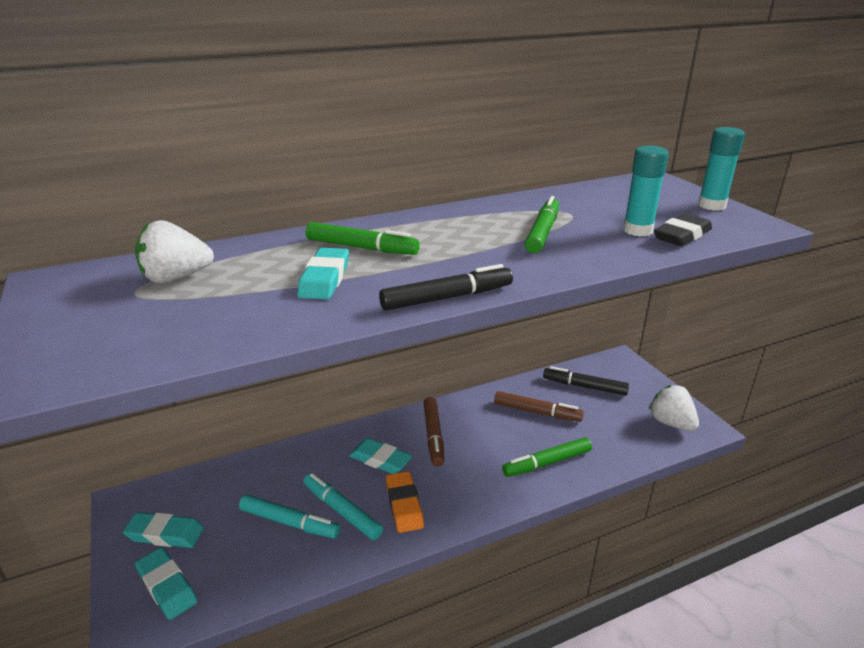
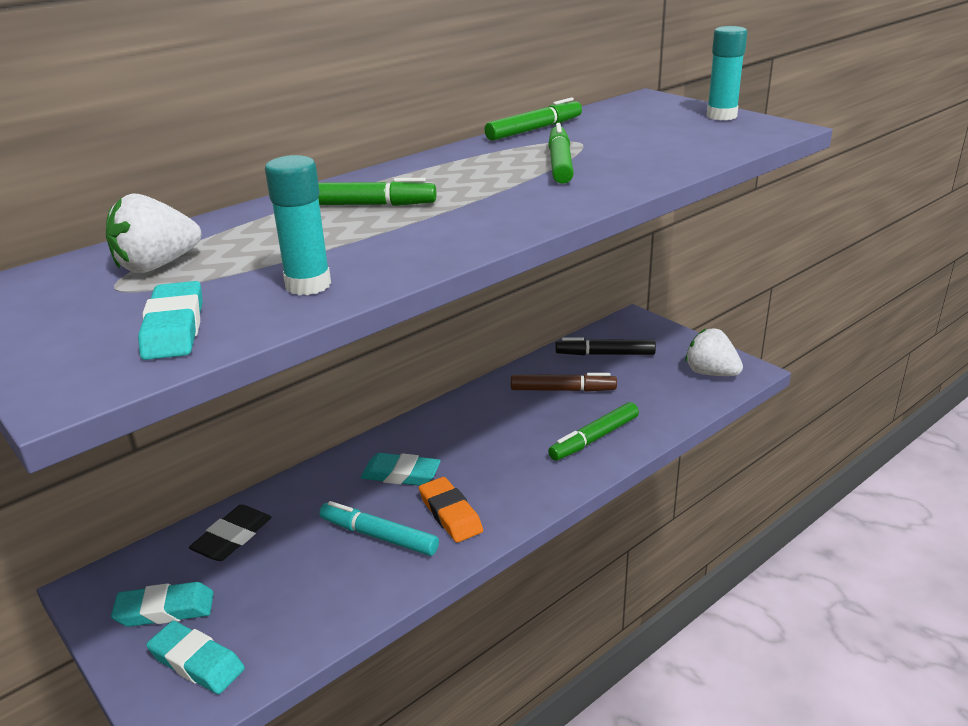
camera: 15 degrees left, 0 degrees up
turquoise marker [239,494,340,539] -> none
turquoise eraser [298,248,349,299] -> turquoise eraser moved to [138,281,203,360]
black marker [379,264,513,311] -> none
brown marker [424,397,444,467] -> none
turquoise glue stick [623,145,669,236] -> turquoise glue stick moved to [265,155,331,295]
black eraser [654,213,712,246] -> black eraser moved to [189,504,272,561]
none -> green marker [485,97,582,141]

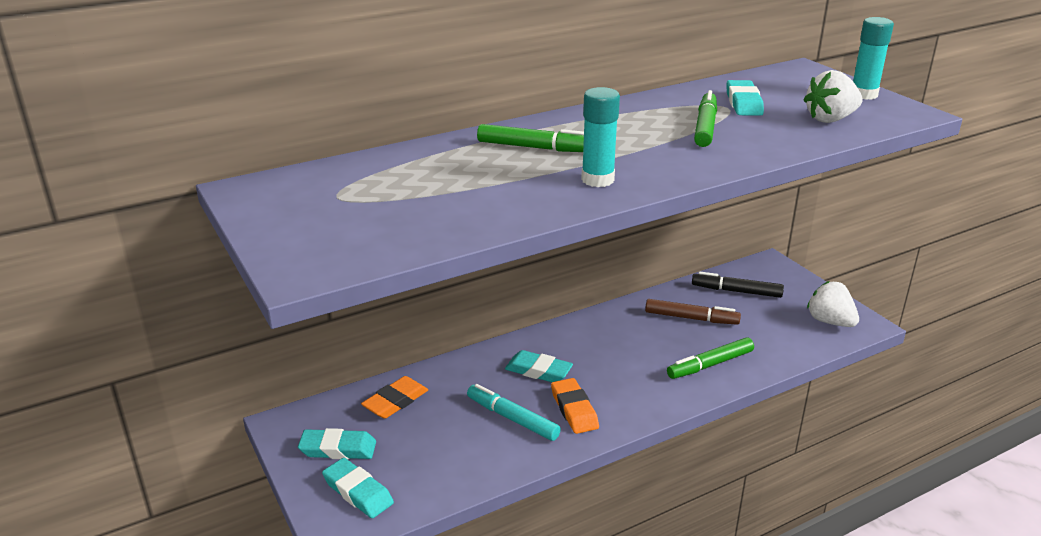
camera: 10 degrees right, 0 degrees up
white strawberry [106,194,201,273] -> white strawberry moved to [804,70,863,123]
turquoise eraser [138,281,203,360] -> turquoise eraser moved to [727,80,764,116]
black eraser [189,504,272,561] -> orange eraser [361,376,428,419]
turquoise glue stick [265,155,331,295] -> turquoise glue stick moved to [581,87,620,187]
green marker [485,97,582,141] -> none

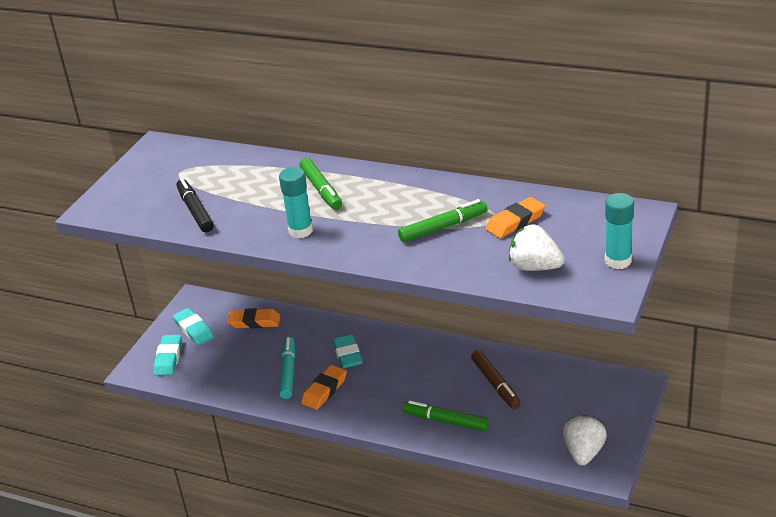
camera: 55 degrees right, 5 degrees up
black marker [692,272,784,298] -> black marker moved to [176,178,214,232]
turquoise eraser [727,80,764,116] -> orange eraser [485,197,545,238]

